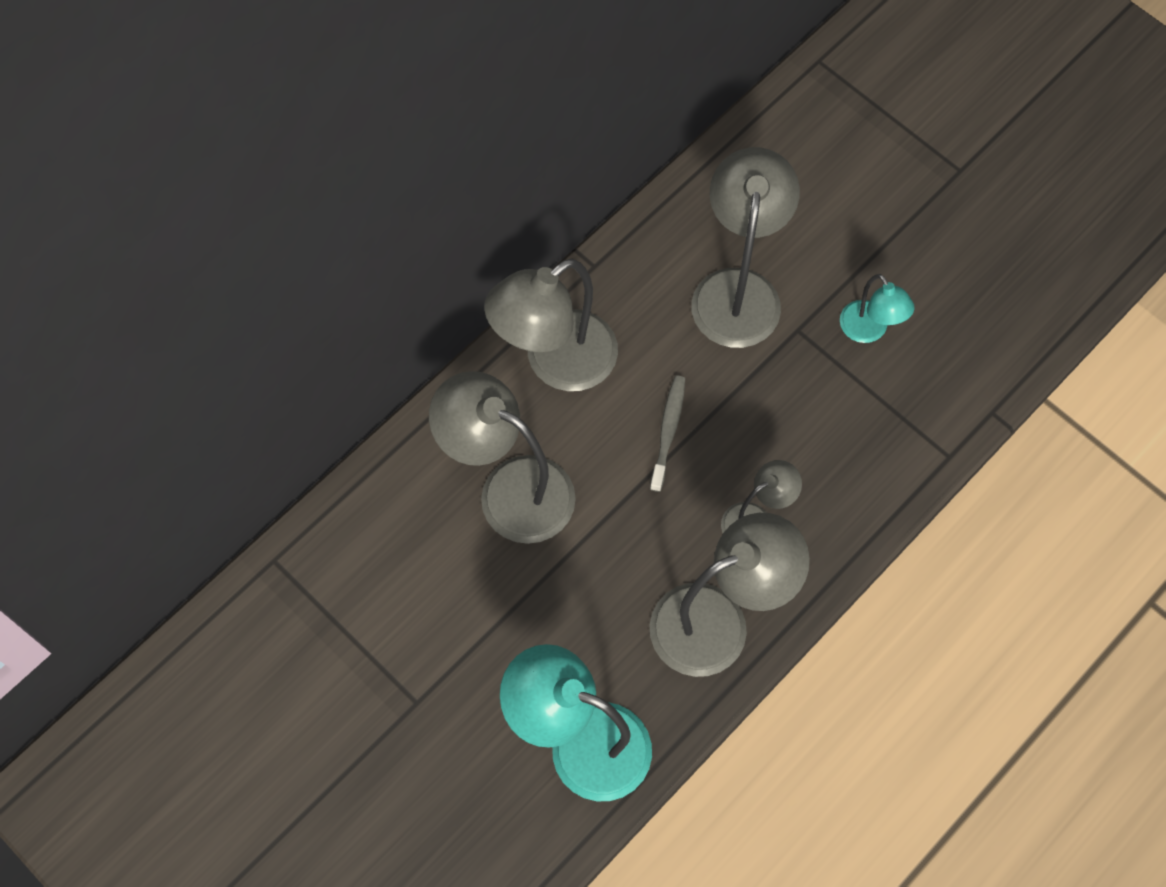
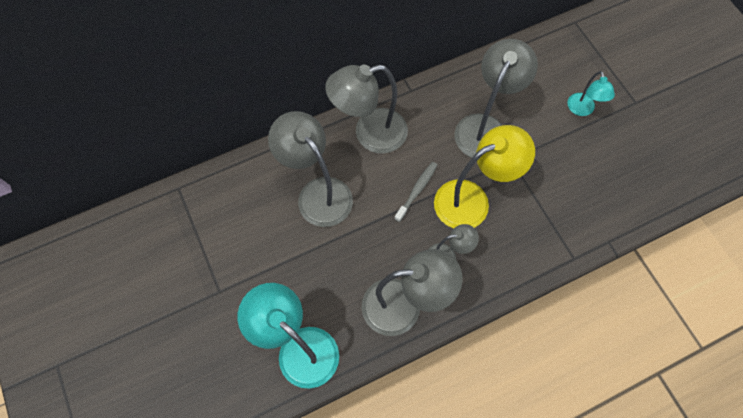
camera: 20 degrees right, 0 degrees up
turquoise lamp [840,274,914,343] -> turquoise lamp moved to [567,71,615,116]
none -> yellow lamp [434,125,535,229]

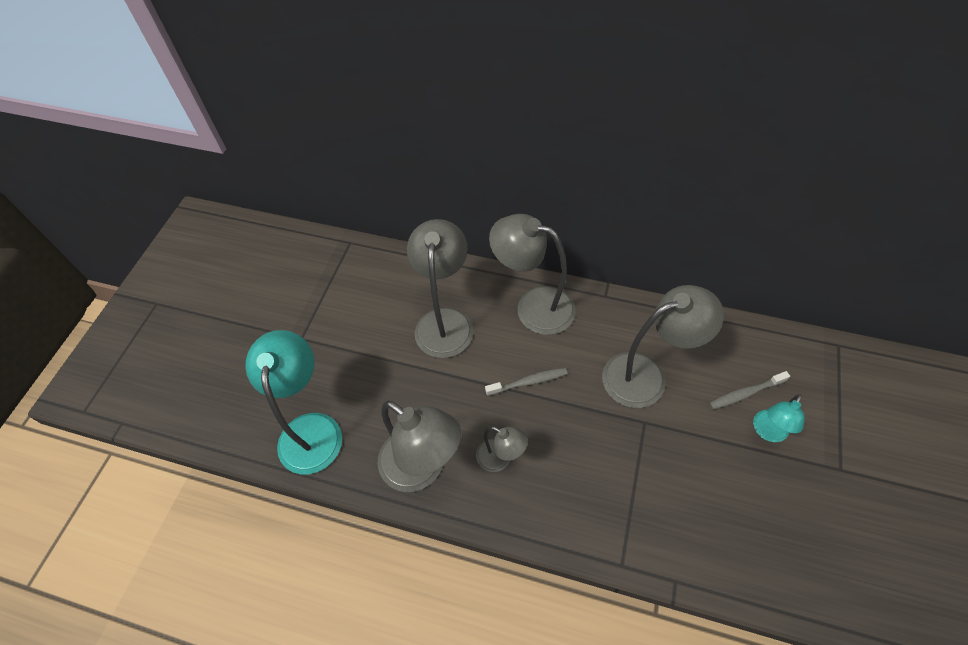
camera: 45 degrees right, 10 degrees down
yellow lamp [434,125,535,229] -> none
none -> grey toothbrush [709,371,790,410]

